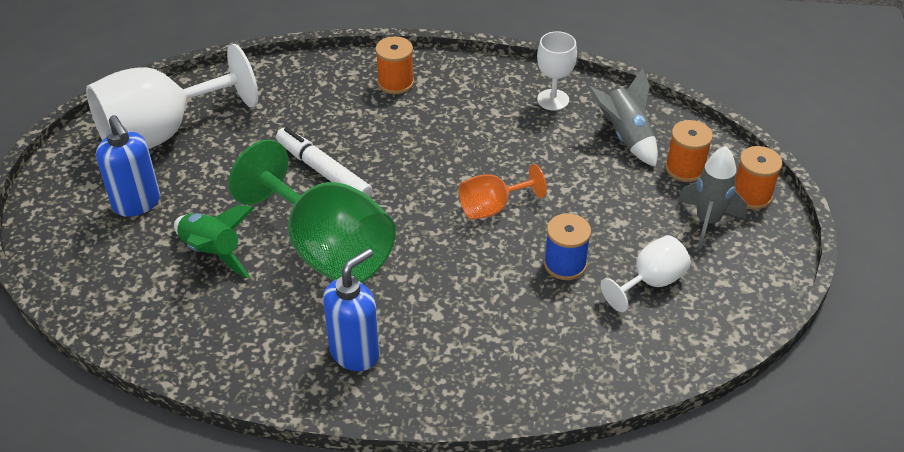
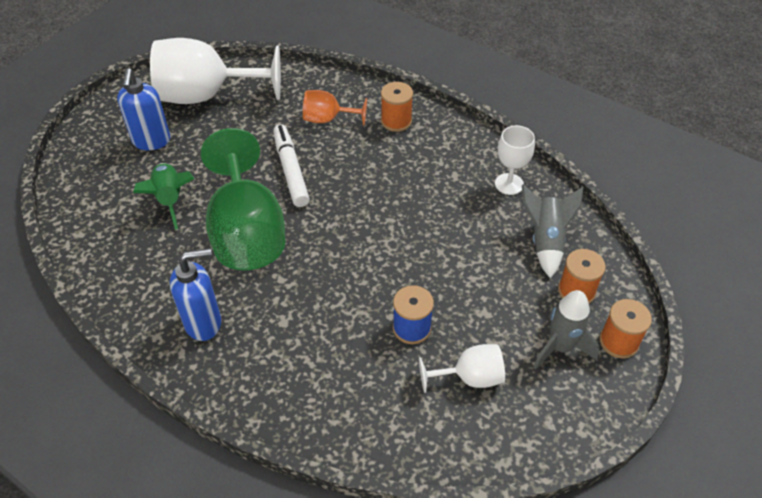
camera: 30 degrees right, 5 degrees up
orange goblet [459,164,547,220] -> orange goblet moved to [303,90,367,125]

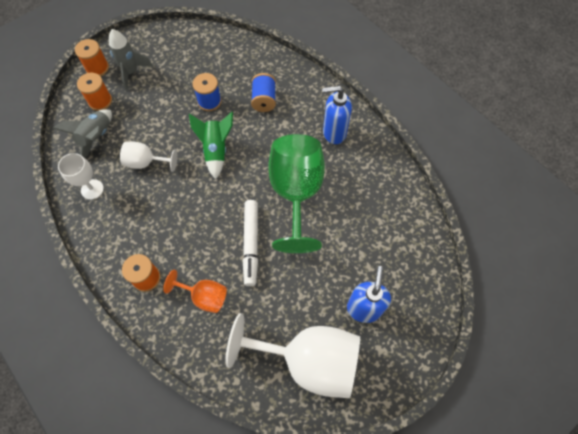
camera: 165 degrees left, 15 degrees up
green rocket [133,163,194,230] -> green rocket moved to [189,112,233,179]
white goblet [419,344,505,393] -> white goblet moved to [120,142,177,172]
none -> blue spool [251,73,276,112]

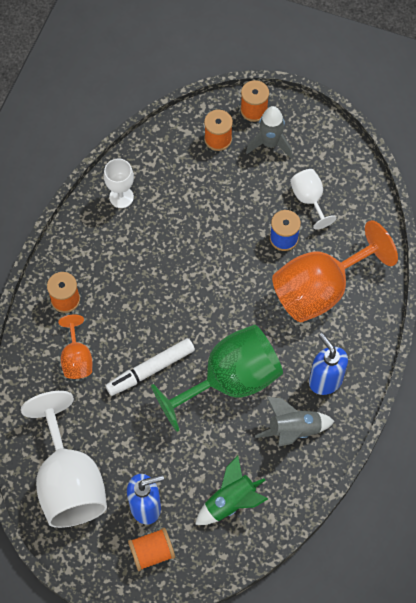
camera: 60 degrees right, 0 degrees up
grey rocket [53,109,112,158] -> grey rocket moved to [255,397,335,447]
white goblet [120,142,177,172] -> white goblet moved to [290,169,336,230]
green rocket [189,112,233,179] -> green rocket moved to [195,456,268,525]
blue spool [251,73,276,112] -> orange goblet [272,220,398,322]
none -> orange spool [128,528,175,571]

